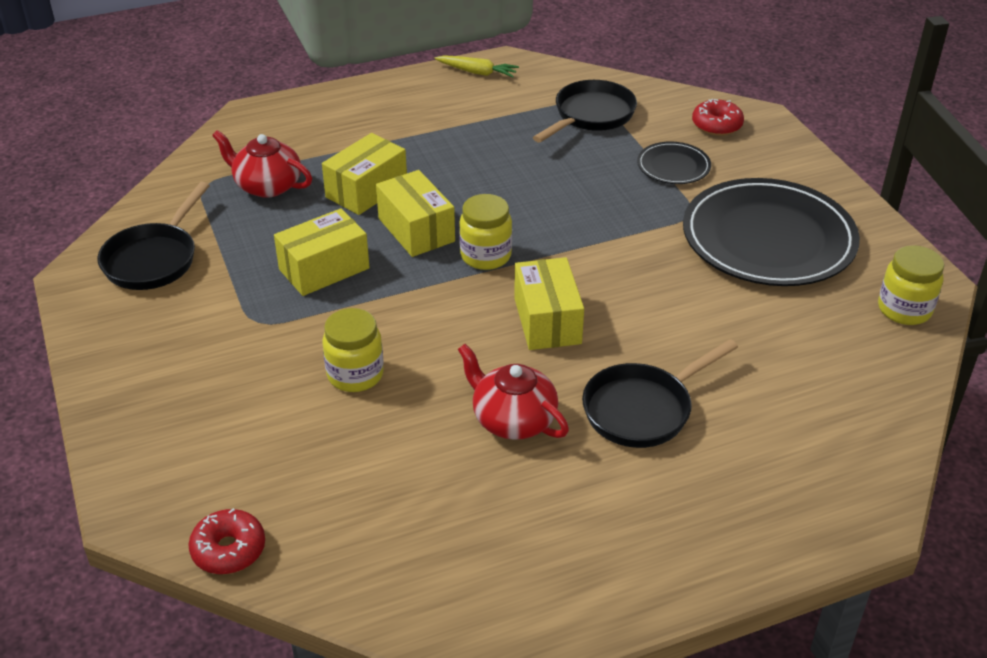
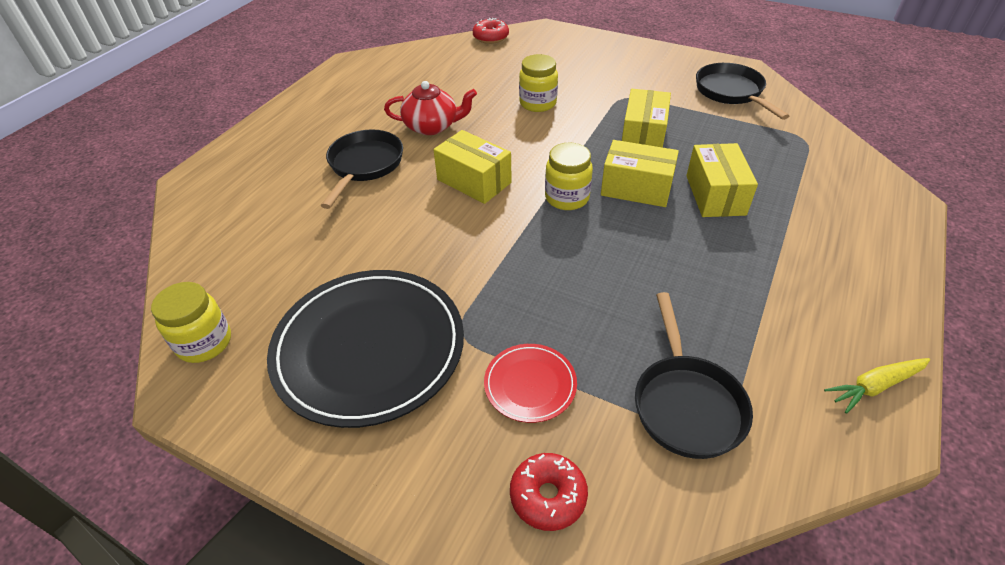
camera: 140 degrees right, 5 degrees up
red teapot [212,130,312,198] -> none
black plate [637,142,711,184] -> red plate [484,344,577,423]

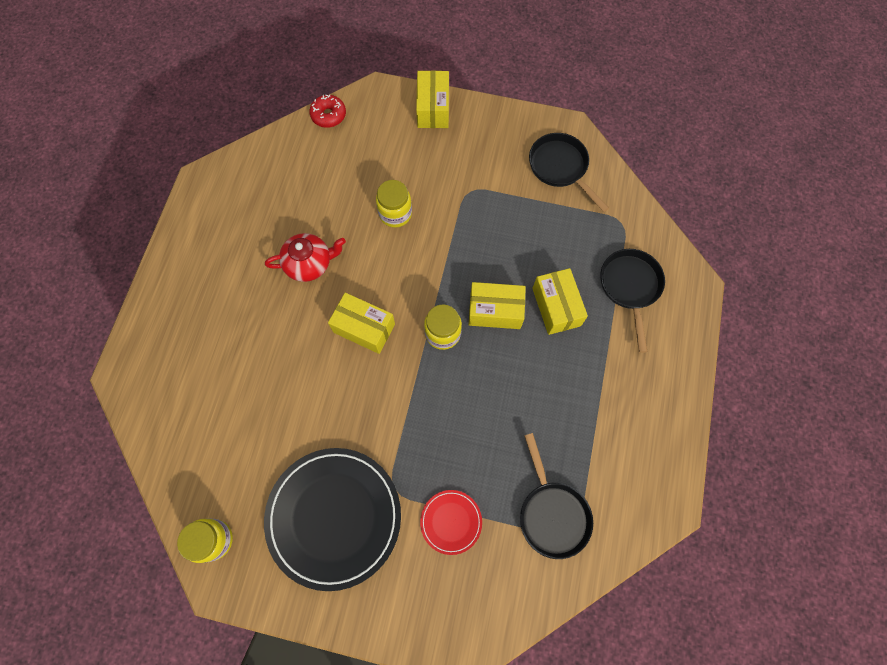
camera: 15 degrees left, 25 degrees up
black pan [321,129,403,209] -> black pan moved to [600,249,665,353]
red donut [510,453,588,531] -> none
yellow box [622,89,671,148] -> yellow box moved to [416,71,449,128]
yellow carrot [824,358,931,414] -> none

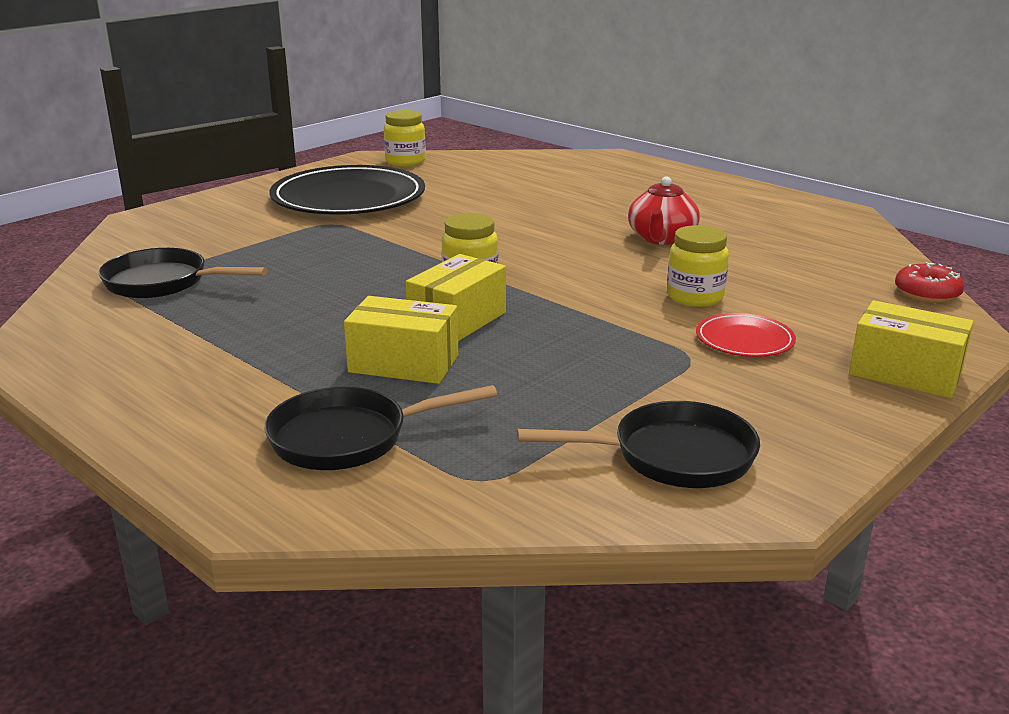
camera: 120 degrees right, 45 degrees down
yellow box [328,293,395,354] -> none
red plate [420,490,482,555] -> red plate moved to [696,313,796,357]
black pan [600,249,665,353] -> black pan turned 135 degrees clockwise [265,385,497,470]

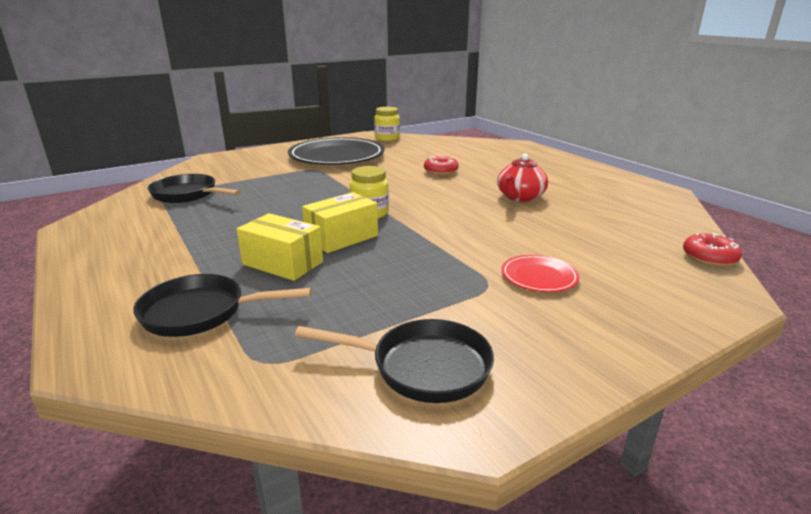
camera: 15 degrees right, 0 degrees up
yellow jar [667,225,729,307] -> none
yellow box [849,300,974,398] -> none
none -> red donut [424,155,459,175]

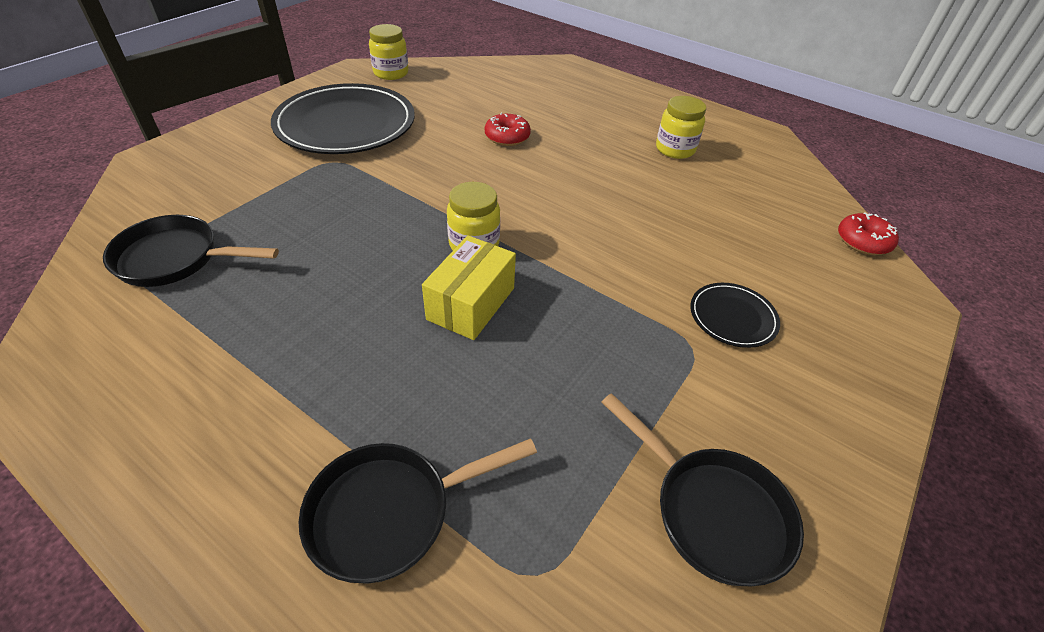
camera: 25 degrees left, 20 degrees up
yellow box [237,213,323,281] -> none
black pan [295,319,494,403] -> black pan turned 60 degrees clockwise [601,393,804,586]
red teapot [497,154,548,202] -> none
red plate [501,255,579,292] -> black plate [690,283,780,348]
none -> yellow jar [656,96,706,159]

